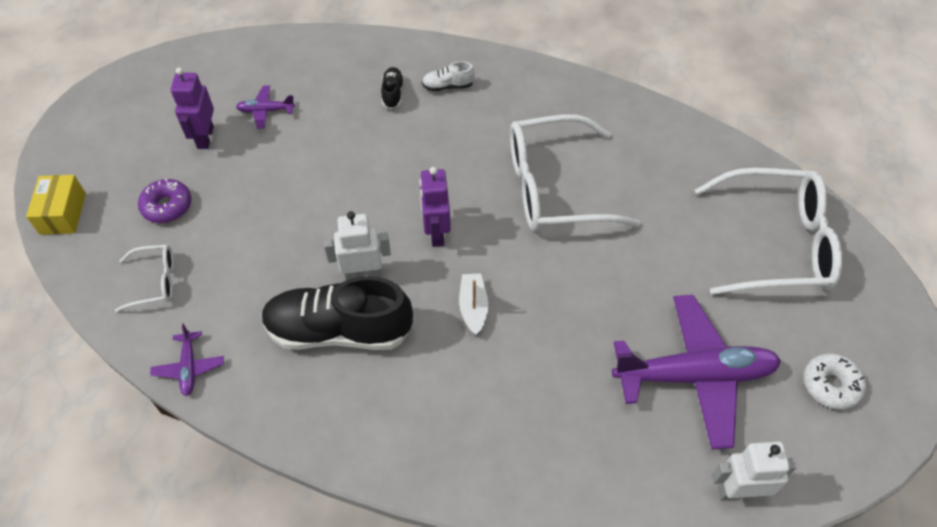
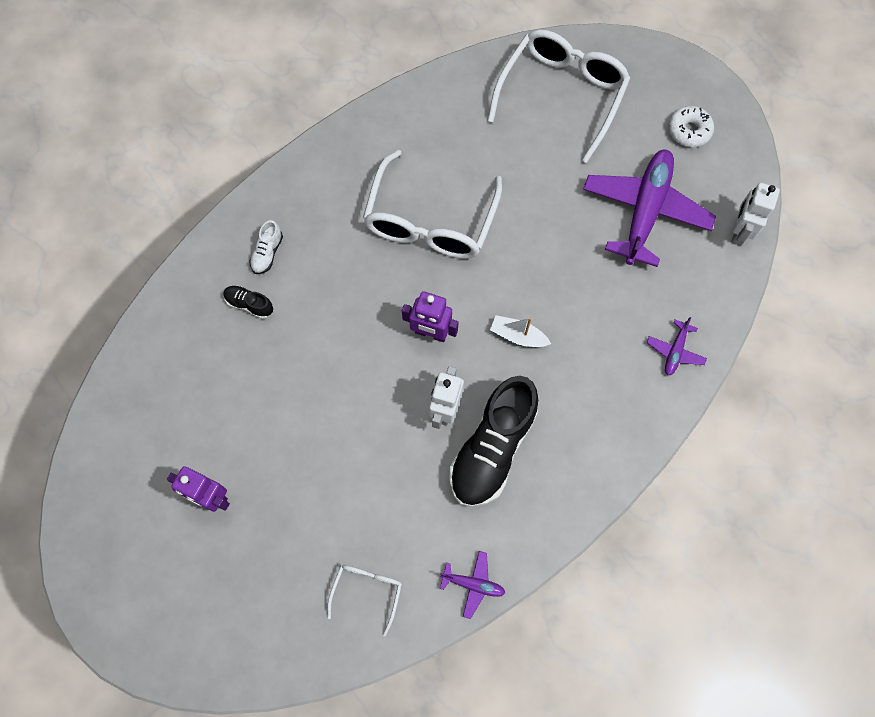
camera: 65 degrees left, 15 degrees up
yellow box [26,175,86,235] -> none
purple donut [138,179,191,223] -> none
purple plane [236,85,295,129] -> purple plane moved to [647,317,707,375]

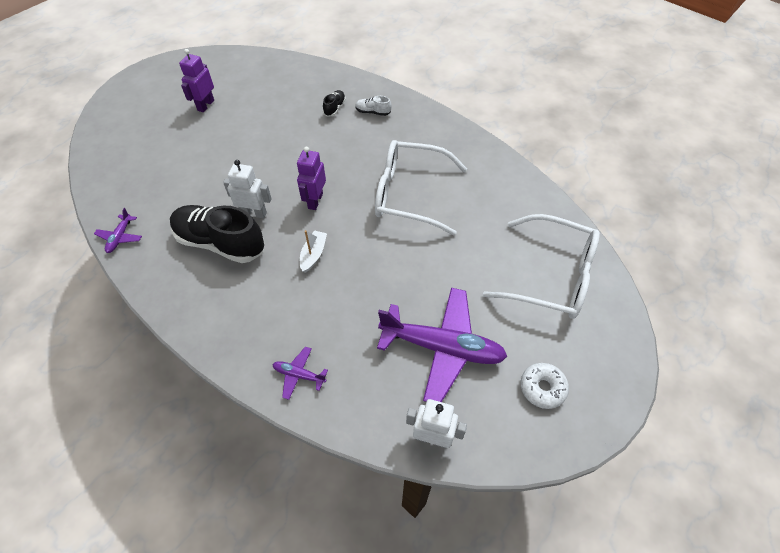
camera: 85 degrees right, 15 degrees down
white glasses [327,565,402,636] -> none

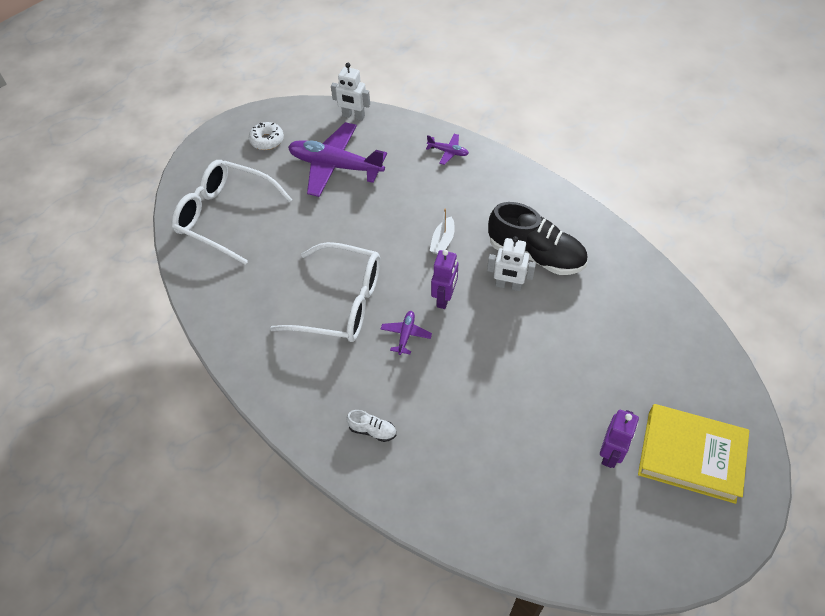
camera: 175 degrees left, 0 degrees up
purple plane [94,208,142,253] -> purple plane moved to [381,311,432,355]
black shoe [323,90,346,117] -> none
none -> yellow book [638,404,749,504]

